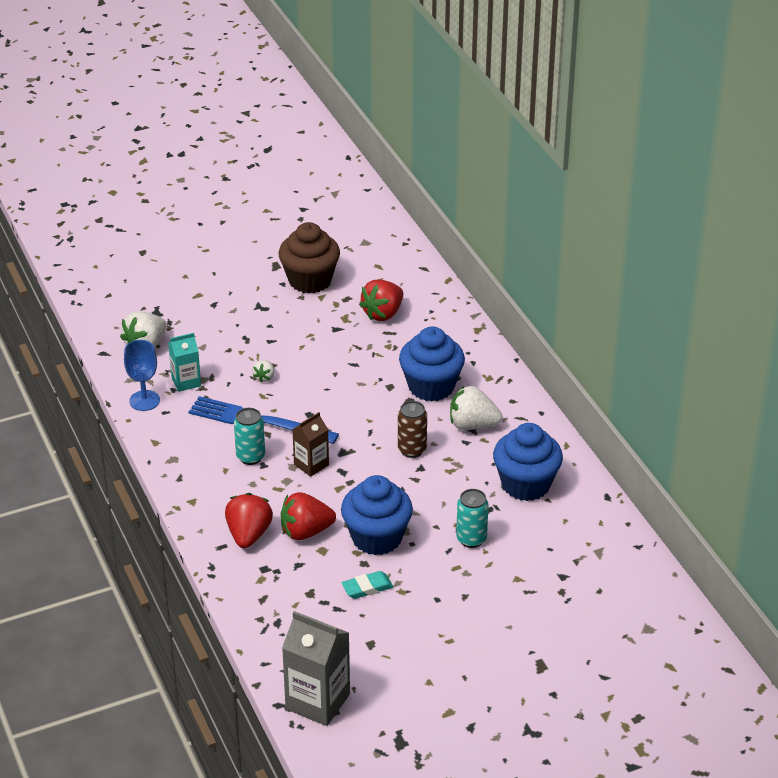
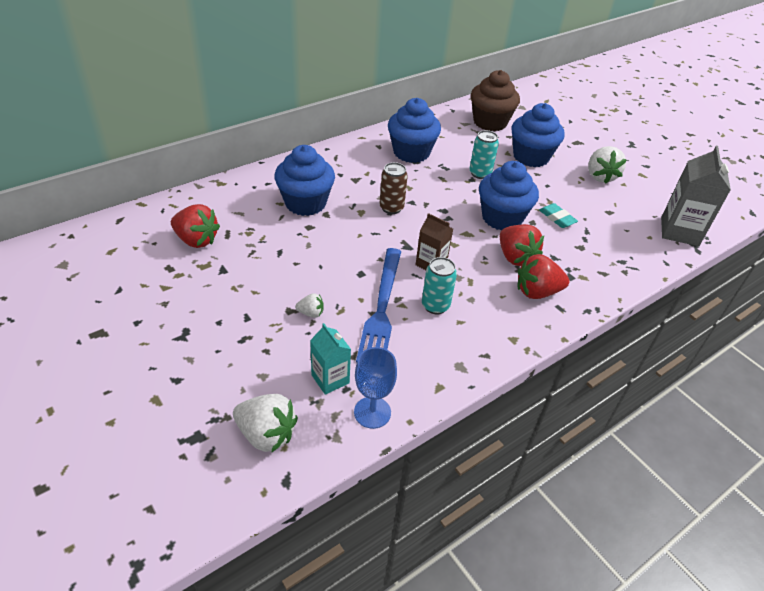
camera: 105 degrees left, 5 degrees up
brown cupcake [279,222,340,293] -> brown cupcake moved to [471,70,520,131]
white strawberry [450,385,502,430] -> white strawberry moved to [588,146,627,184]
none -> blue cupcake [511,103,565,167]

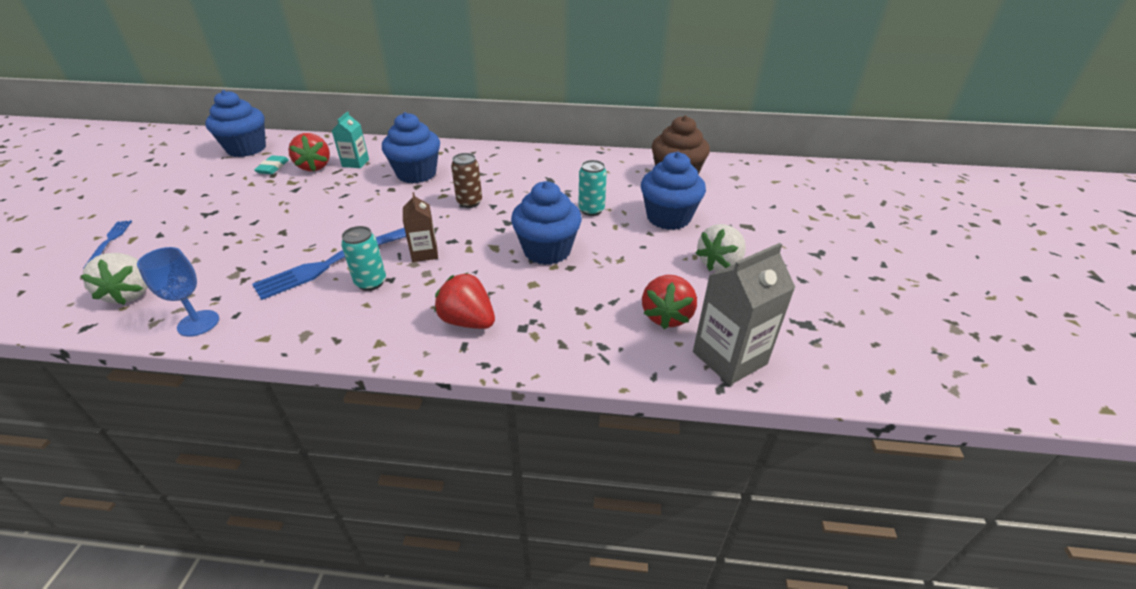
camera: 45 degrees right, 5 degrees down
white strawberry [295,293,324,318] -> none
turquoise carton [310,323,351,395] -> turquoise carton moved to [332,112,369,168]
blue cupcake [388,98,441,163] -> blue cupcake moved to [205,90,266,157]
red strawberry [500,224,544,266] -> red strawberry moved to [642,275,697,329]
turquoise eraser [539,203,578,228] -> turquoise eraser moved to [254,156,289,174]
none -> blue fork [84,220,132,268]

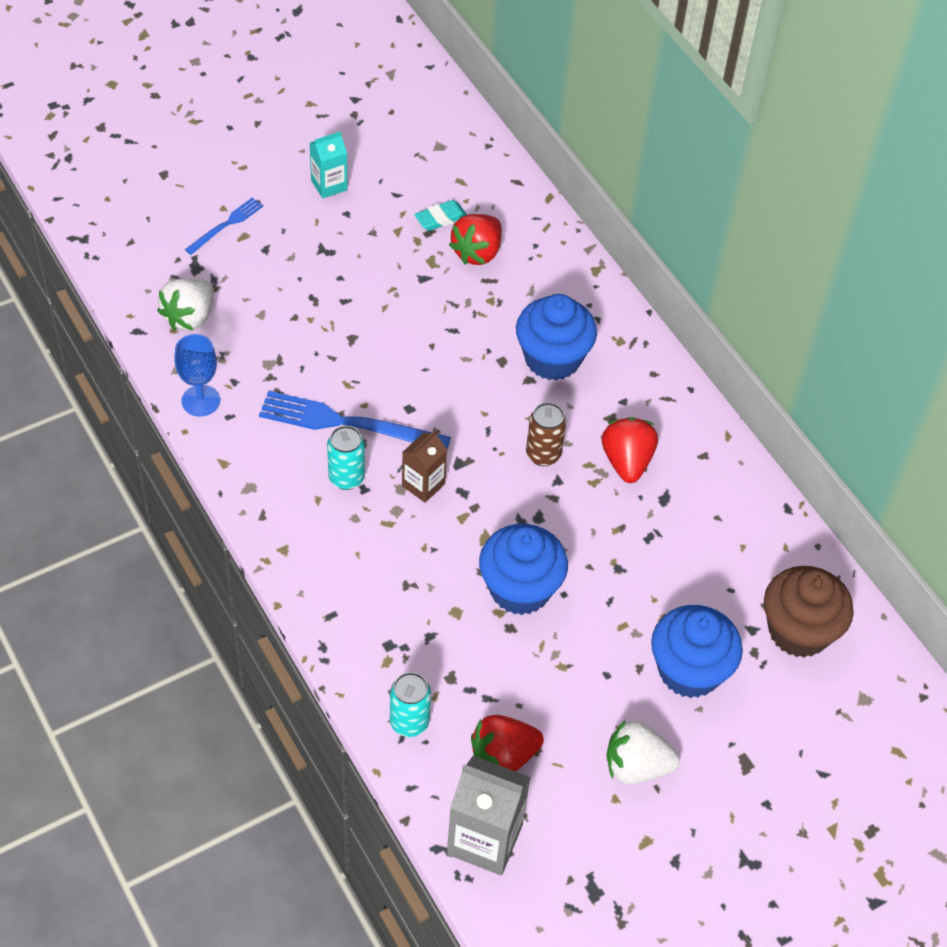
camera: 50 degrees right, 15 degrees up
blue cupcake [205,90,266,157] -> none
turquoise carton [332,112,369,168] -> turquoise carton moved to [310,131,348,198]
red strawberry [434,273,495,329] -> red strawberry moved to [602,417,658,483]
turquoise can [578,160,607,216] -> turquoise can moved to [390,672,431,737]

